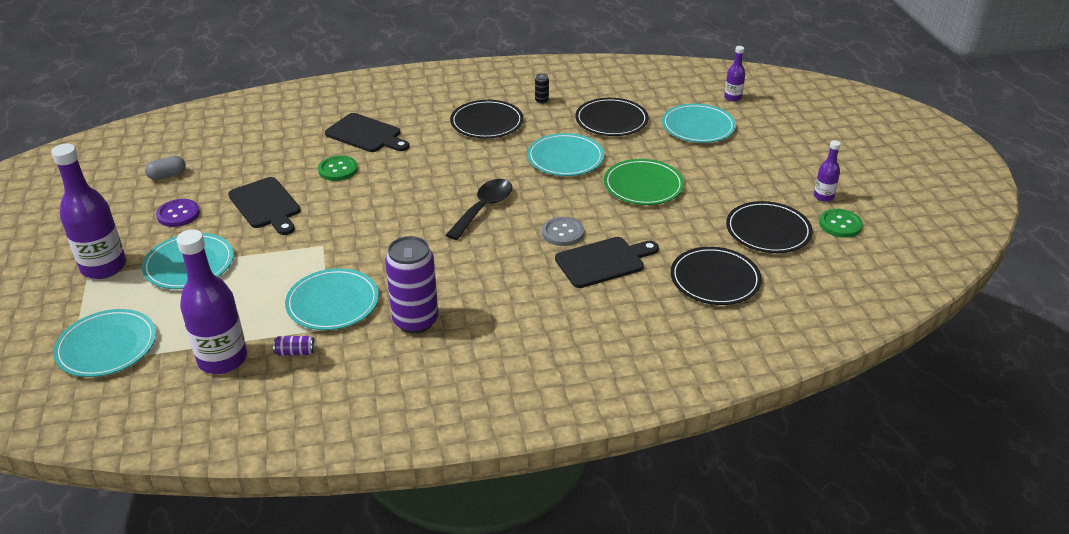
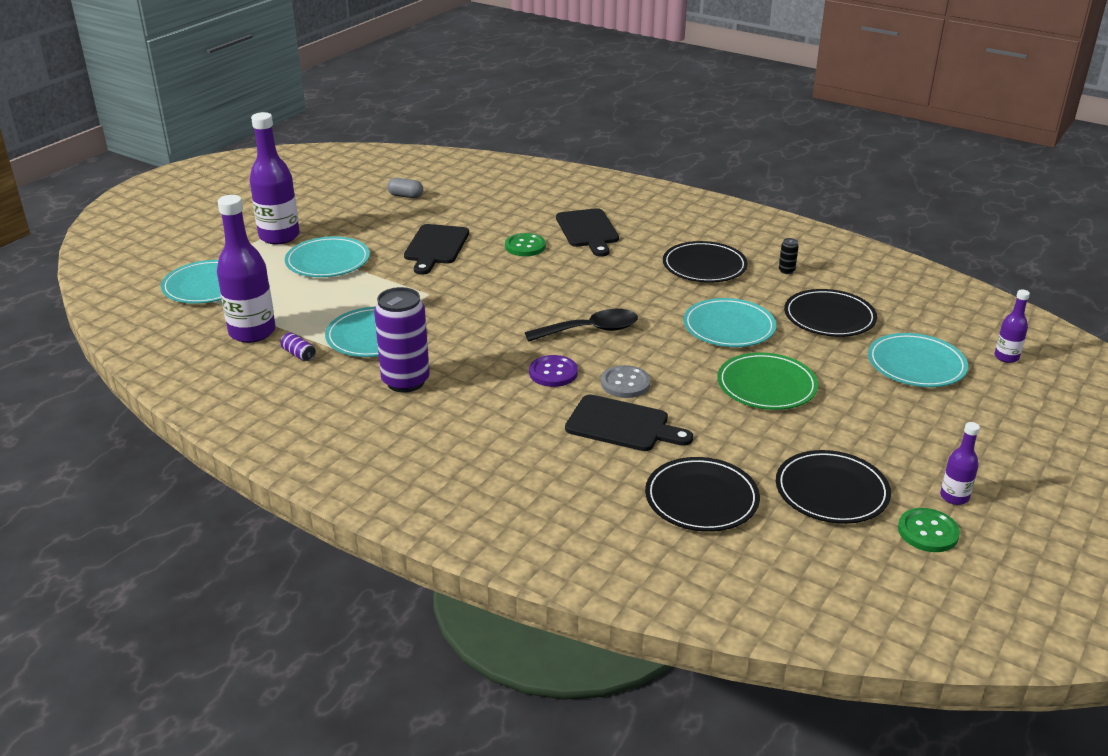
camera: 45 degrees right, 5 degrees down
purple button [156,199,200,227] -> purple button moved to [529,355,578,387]

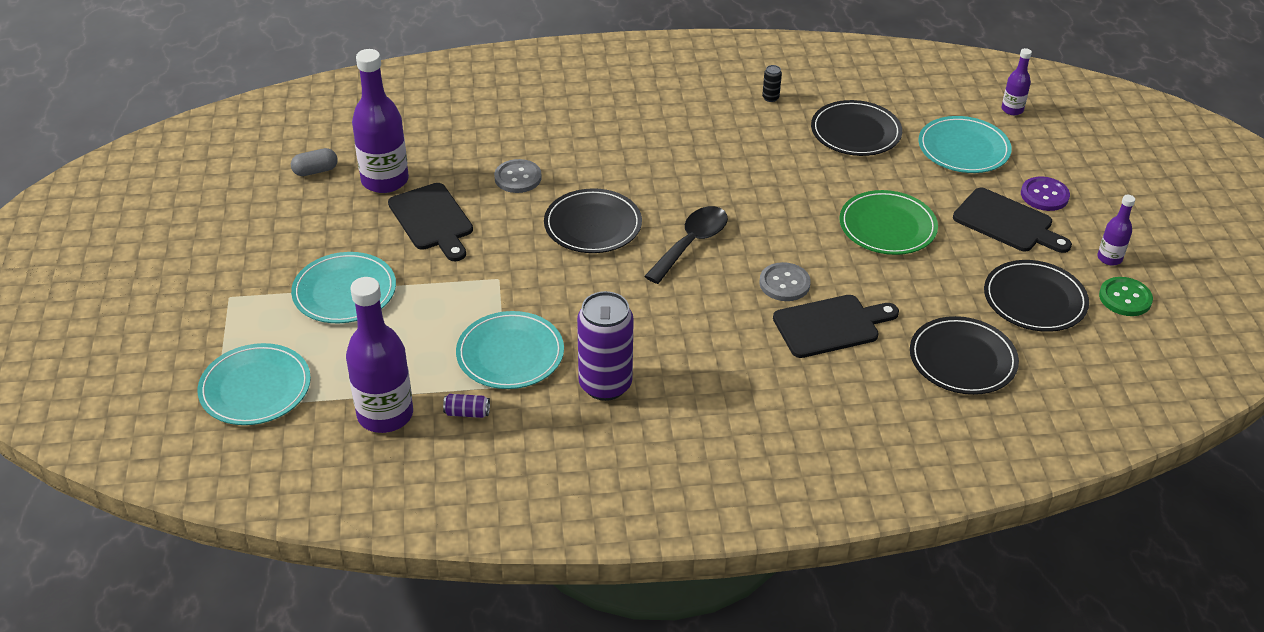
camera: 40 degrees left, 10 degrees up
purple bottle [250,112,300,244] -> purple bottle moved to [352,49,409,193]
green button [505,233,546,256] -> grey button [494,159,542,193]
purple button [529,355,578,387] -> purple button moved to [1021,177,1070,211]
black cutting board [556,208,619,257] -> black cutting board moved to [953,188,1072,253]
black plate [663,241,748,283] -> black plate moved to [544,188,642,253]
turquoise plate [683,298,776,347] -> none

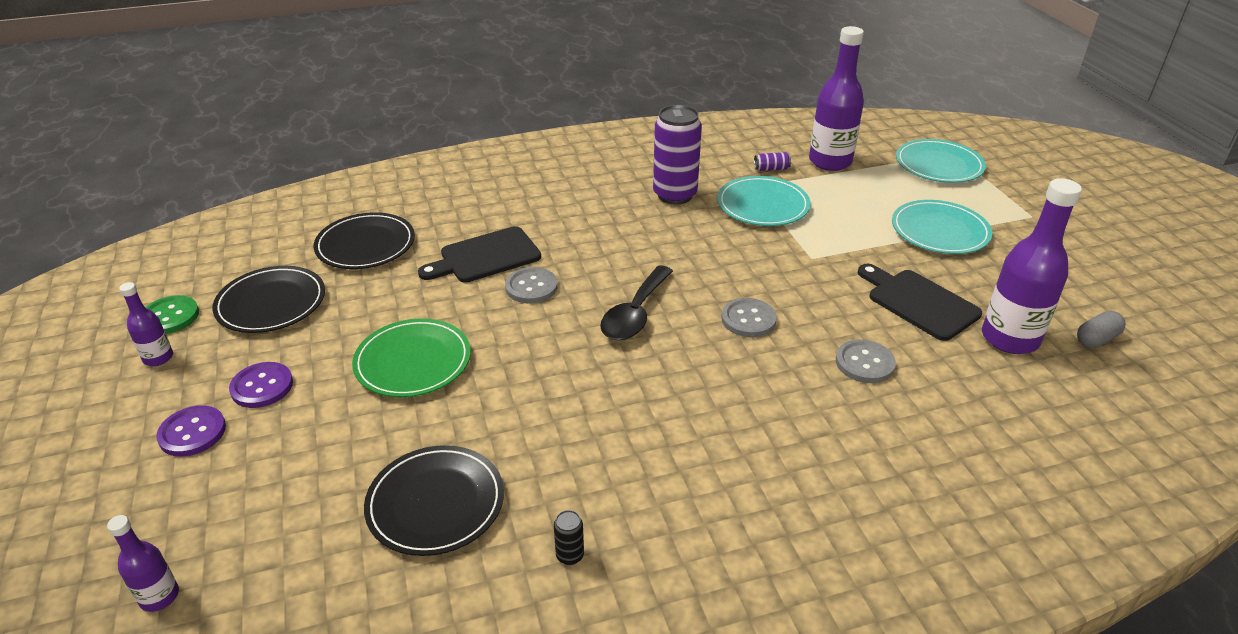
camera: 170 degrees right, 5 degrees down
black plate [544,188,642,253] -> grey button [721,298,777,337]
turquoise plate [919,116,1012,173] -> none
black cutting board [953,188,1072,253] -> purple button [229,362,293,408]

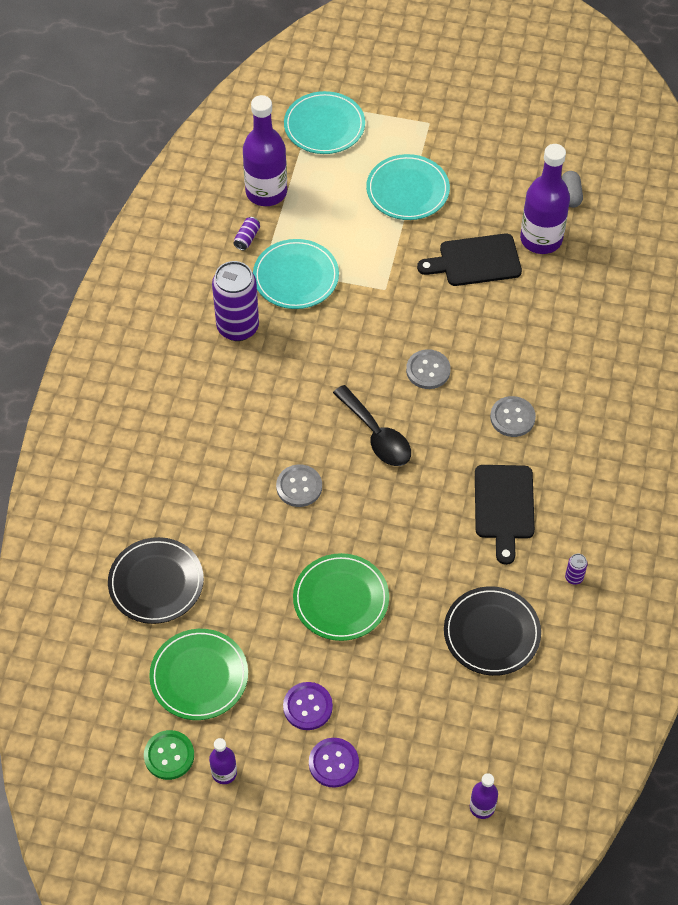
camera: 60 degrees left, 20 degrees up
black plate [212,266,325,333] -> green plate [149,629,248,720]
black cutting board [418,226,541,283] -> black cutting board moved to [475,465,535,565]
black can [554,510,584,565] -> purple can [565,554,587,585]
grey button [836,339,896,383] -> grey button moved to [490,396,536,437]

